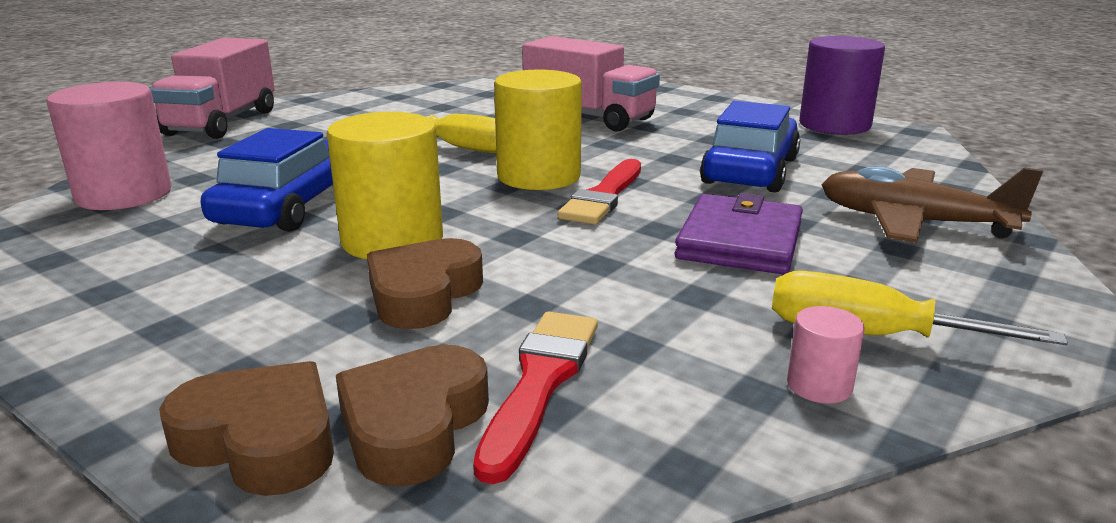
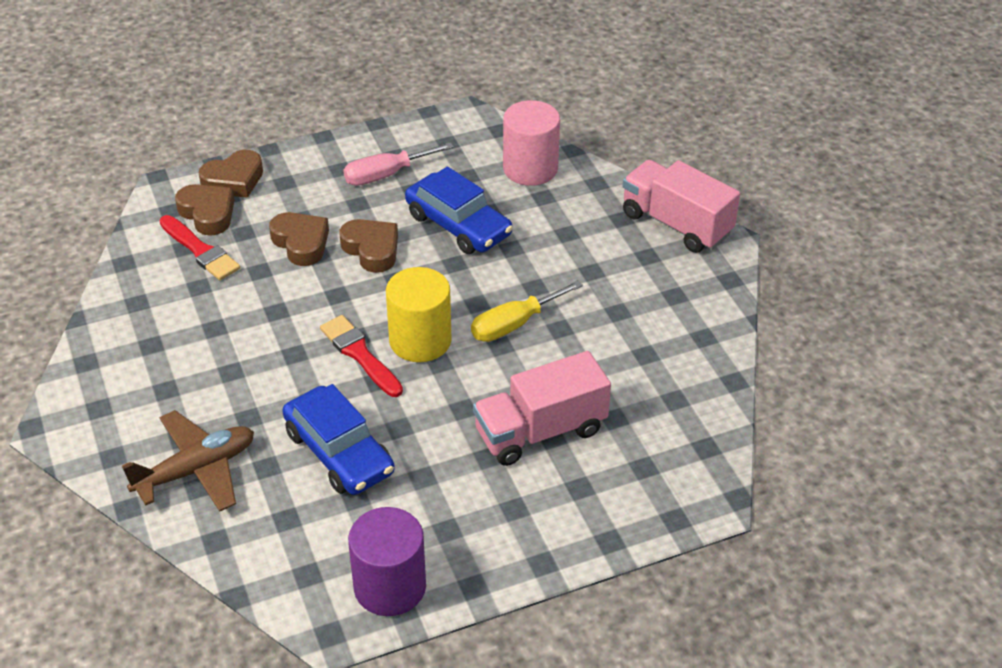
camera: 120 degrees right, 20 degrees up
yellow cylinder [327,112,443,259] -> brown heart [339,219,398,273]
purple wallet [674,193,803,275] -> none
yellow screwdriver [772,271,1068,345] -> none
pink cylinder [787,306,864,404] -> none
none -> pink screwdriver [343,142,454,186]

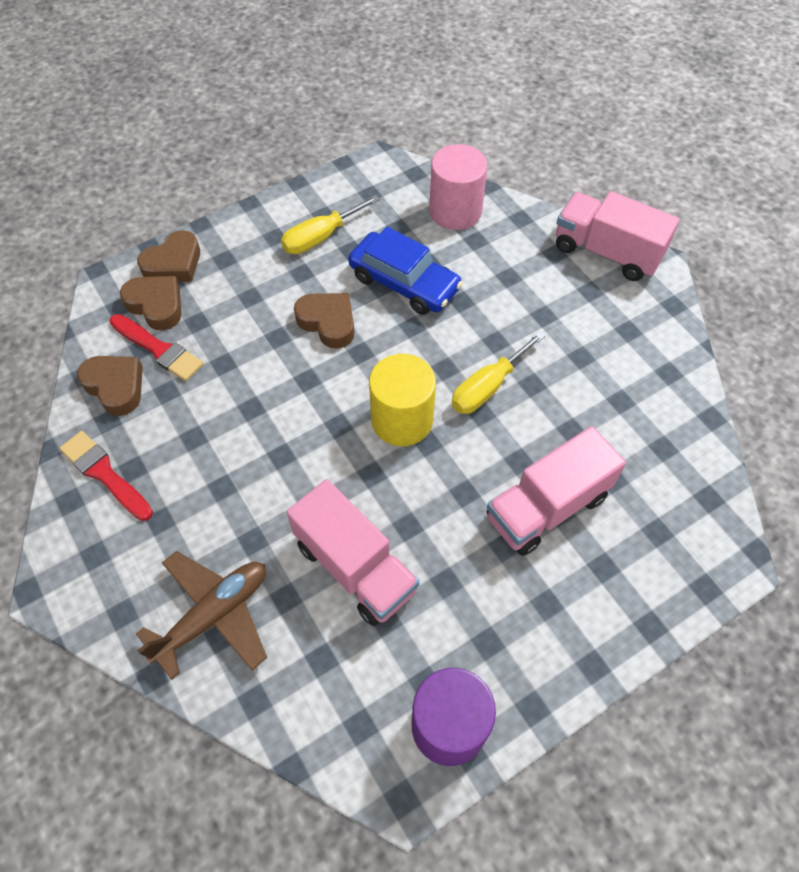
camera: 10 degrees left, 15 degrees up
brown heart [269,212,329,266] -> brown heart moved to [77,356,143,416]
blue car [282,384,395,495] -> pink truck [287,479,419,626]
red brush [320,315,403,397] -> red brush moved to [60,431,153,521]
pink screwdriver [343,142,454,186] -> yellow screwdriver [281,195,380,254]

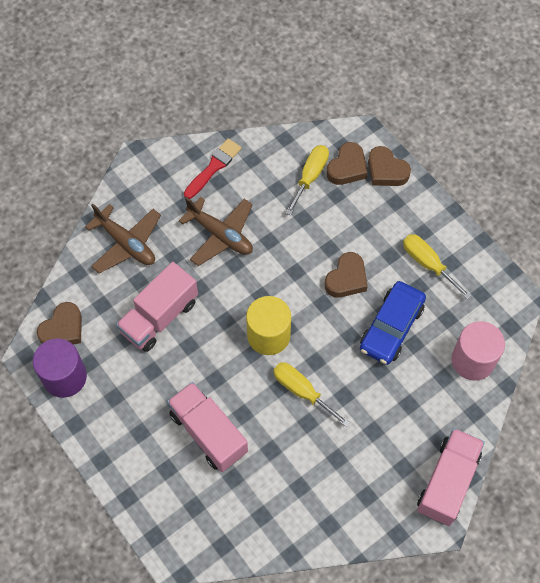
camera: 85 degrees right, 5 degrees up
brown heart [77,356,143,416] -> brown heart moved to [37,302,82,344]
red brush [110,314,203,381] -> yellow screwdriver [286,145,329,215]
none -> brown plane [179,197,253,266]

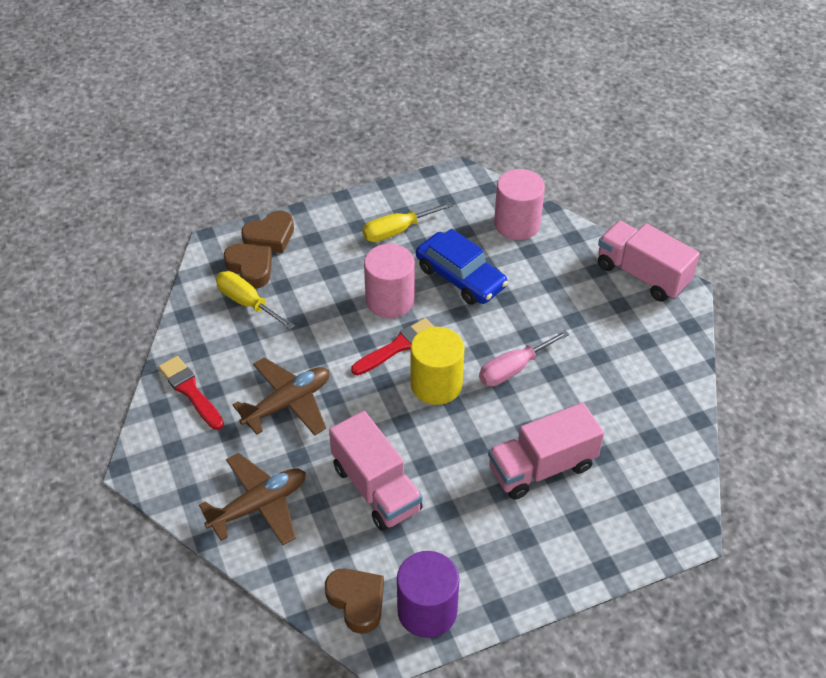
camera: 75 degrees left, 15 degrees down
yellow screwdriver [273,362,350,427] -> pink screwdriver [479,330,569,386]
brown heart [325,252,368,298] -> pink cylinder [364,244,415,318]
none -> red brush [351,318,435,375]

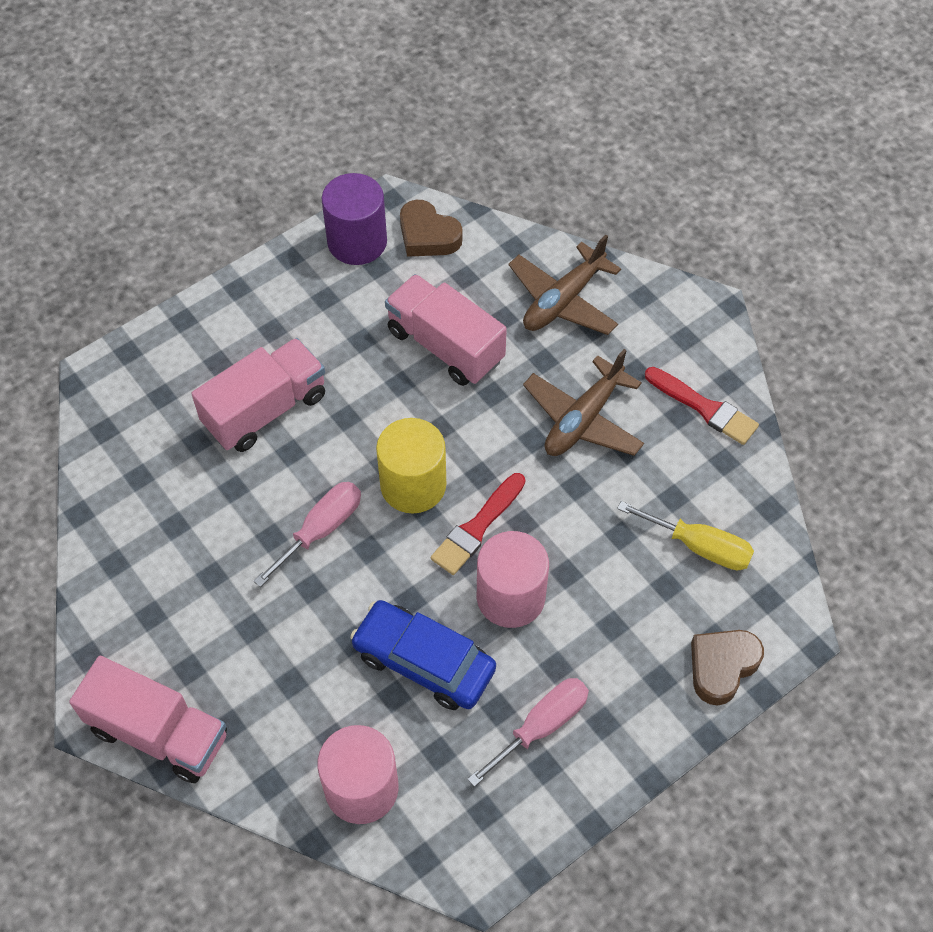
camera: 165 degrees right, 10 degrees up
brown heart [224,243,272,289] -> none
yellow screwdriver [362,202,453,242] -> pink screwdriver [467,678,589,787]

